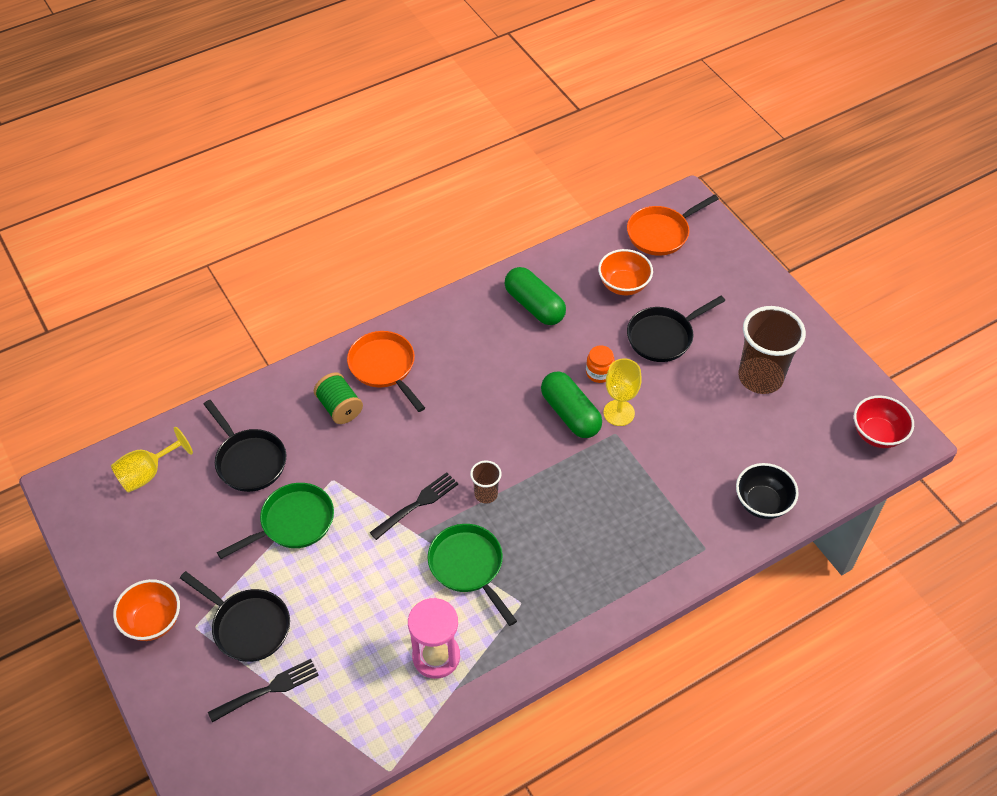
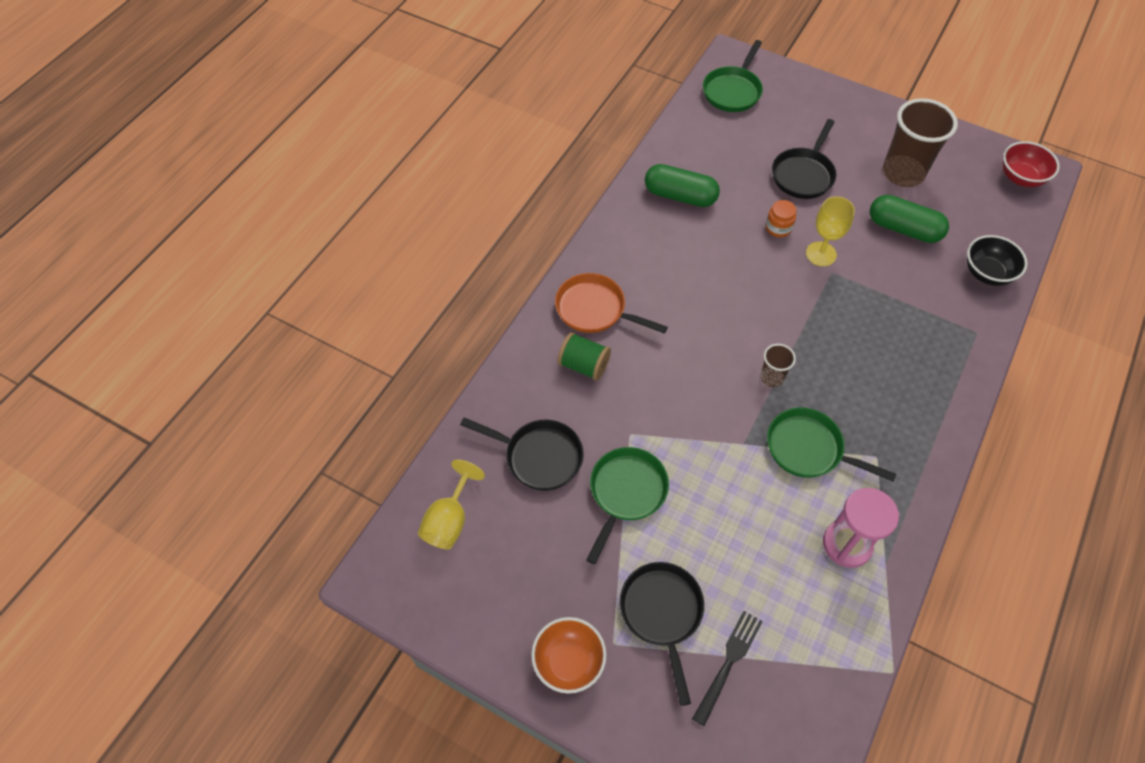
camera: 30 degrees left, 5 degrees up
black pan [180,571,290,662] -> black pan turned 105 degrees counterclockwise [620,562,704,706]
black fork [369,472,458,540] -> none
green capsule [541,372,602,438] -> green capsule moved to [870,195,949,243]
orange bowl [598,249,653,295] -> none
orange pan [627,194,719,256] -> green pan [703,40,763,112]

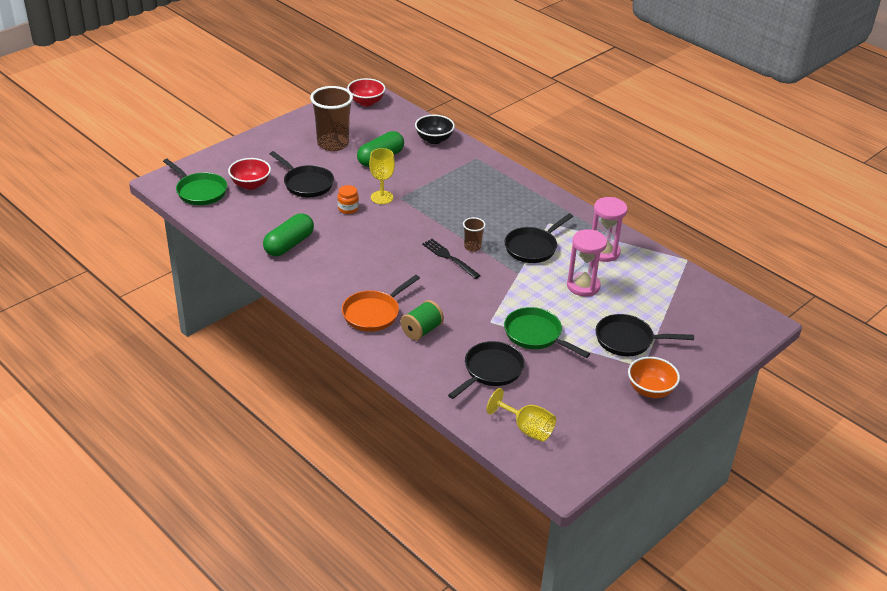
camera: 75 degrees left, 20 degrees down
black fork [692,611,763,726] -> black fork moved to [422,239,481,279]
green pan [767,407,896,482] -> black pan [504,213,573,263]
none -> red bowl [228,158,271,190]
none -> pink hourglass [567,229,607,296]

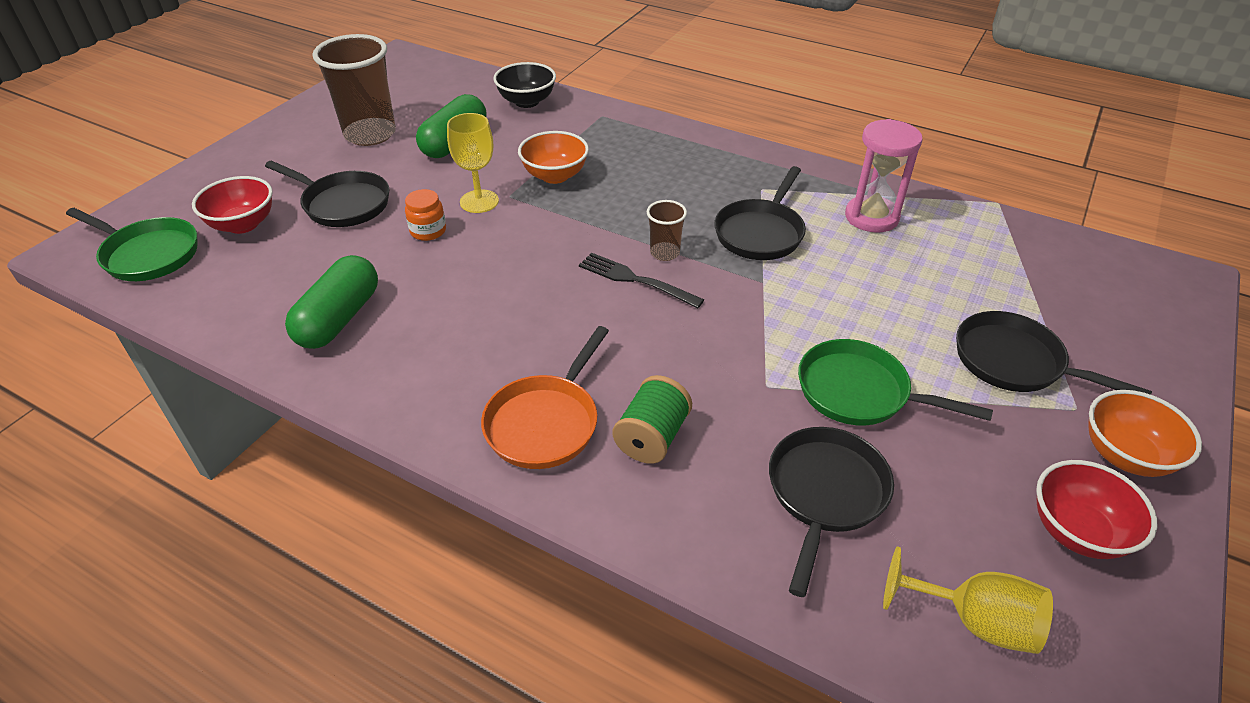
camera: 15 degrees left, 5 degrees up
red bowl [347,78,385,106] -> red bowl moved to [1036,460,1157,559]
pink hourglass [567,229,607,296] -> none
black pan [595,314,694,356] -> black pan turned 45 degrees clockwise [956,311,1152,395]
none -> orange bowl [518,131,589,184]

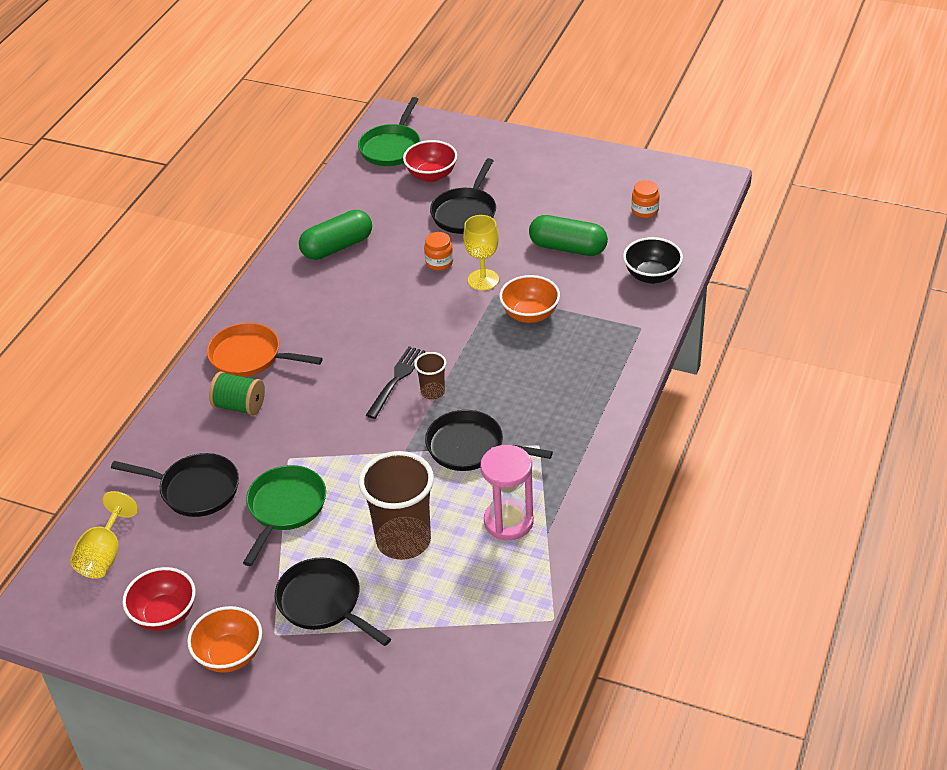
camera: 85 degrees right, 0 degrees up
green capsule [285,255,378,349] -> green capsule turned 45 degrees counterclockwise [299,210,372,260]
brown cup [312,34,396,146] -> brown cup moved to [359,451,434,560]
black pan [956,311,1152,395] -> black pan turned 75 degrees counterclockwise [275,557,391,646]
none -> orange jar [631,180,659,218]

